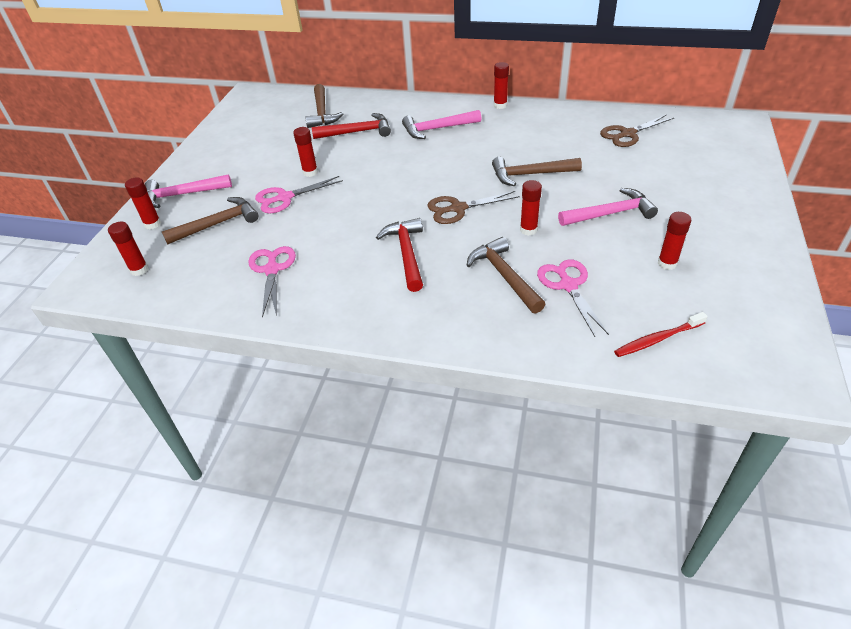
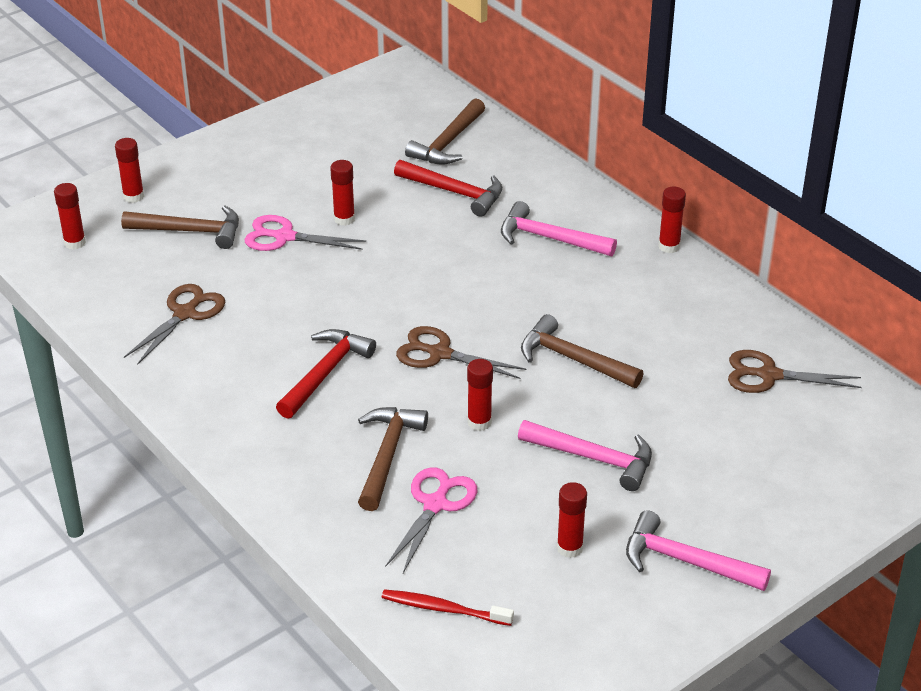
camera: 35 degrees right, 5 degrees down
pink hammer [145,174,232,208] -> pink hammer moved to [626,510,771,591]
pink scissors [249,246,296,318] -> brown scissors [124,284,225,365]

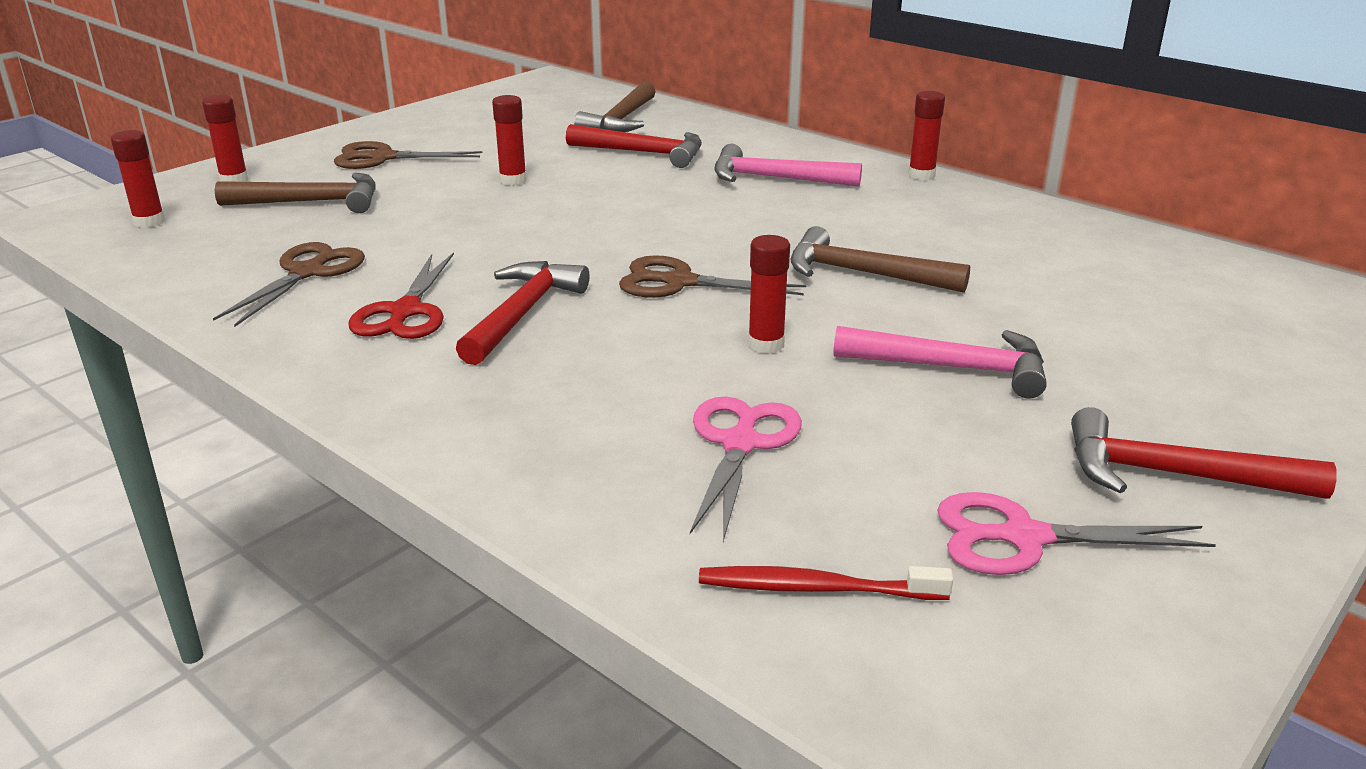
camera: 10 degrees left, 10 degrees down
pink scissors [244,215,366,251] -> pink scissors moved to [937,492,1216,575]
brown hammer [358,407,428,511] -> none
red glue stick [557,482,587,558] -> none
pink hammer [626,510,771,591] -> red hammer [1071,407,1337,499]
brown scissors [728,350,862,393] -> brown scissors moved to [334,141,483,169]
none -> red scissors [348,252,454,339]

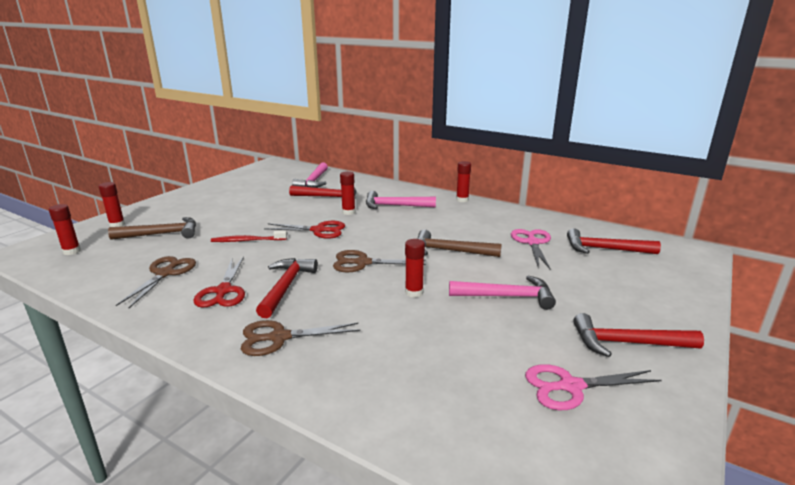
camera: 10 degrees left, 5 degrees down
brown scissors [334,141,483,169] -> brown scissors moved to [241,320,360,356]
red glue stick [492,95,527,186] -> red glue stick moved to [340,171,355,215]
brown hammer [574,82,656,132] -> pink hammer [292,162,328,188]
pink scissors [690,397,802,541] -> pink scissors moved to [511,229,551,270]
red toothbrush [699,566,953,600] -> red toothbrush moved to [211,231,287,242]
none -> red scissors [264,221,345,239]
none -> red hammer [567,228,661,254]

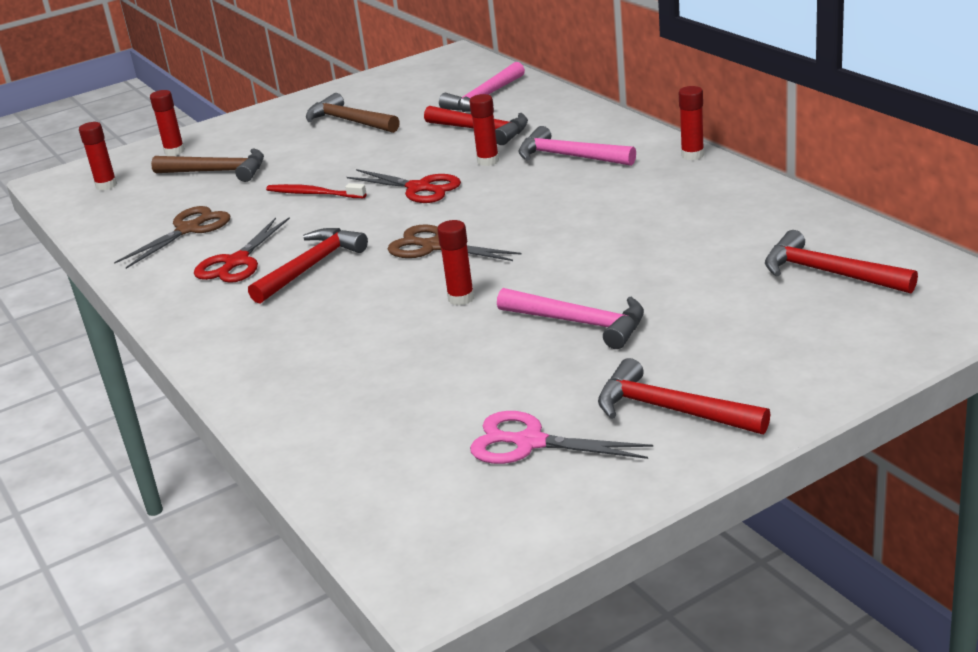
camera: 30 degrees right, 5 degrees up
brown scissors [241,320,360,356] -> none
brown hammer [418,230,502,257] -> brown hammer moved to [306,93,400,133]
pink scissors [511,229,551,270] -> none

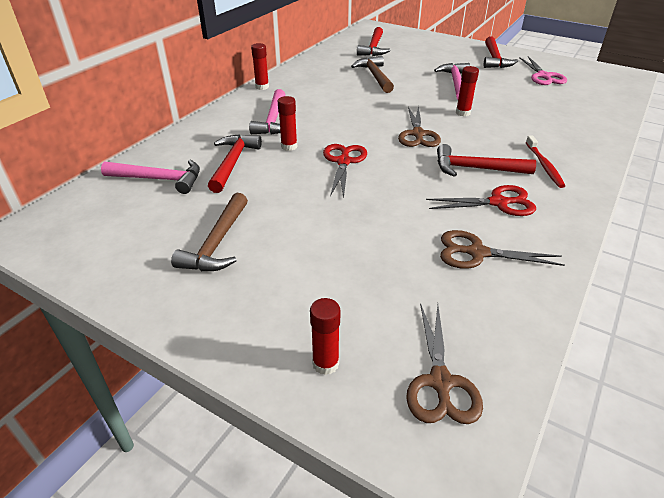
camera: 120 degrees left, 10 degrees up
red glue stick [79,122,117,190] -> brown scissors [406,303,483,424]
brown hammer [151,148,264,182] -> brown hammer moved to [351,55,394,93]
red toothbrush [266,183,367,198] -> red toothbrush moved to [526,135,565,188]

